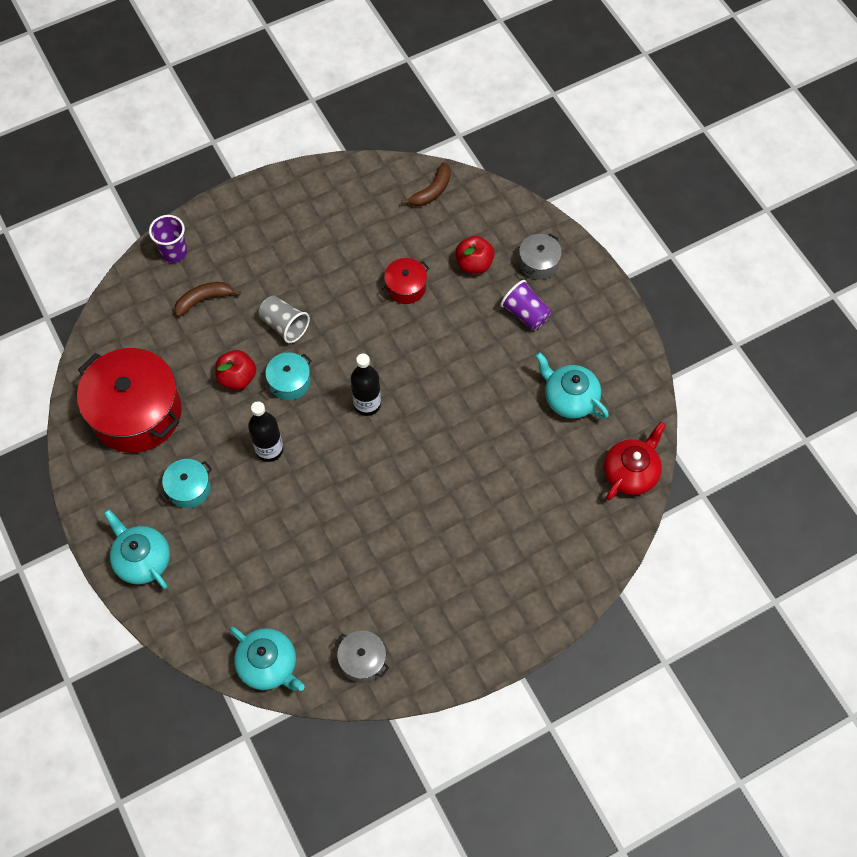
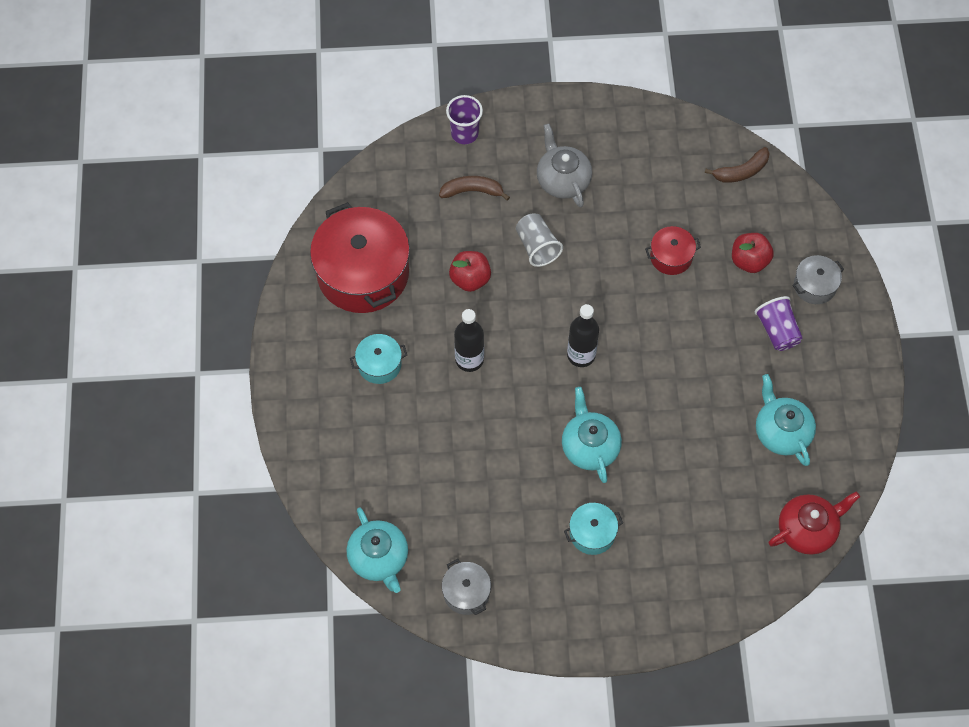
camera: 25 degrees right, 0 degrees up
turquoise teapot [104,509,170,589] -> turquoise teapot moved to [562,387,622,483]
turquoise pot [264,353,311,400] -> turquoise pot moved to [564,503,623,555]
none -> grey teapot [537,124,592,207]

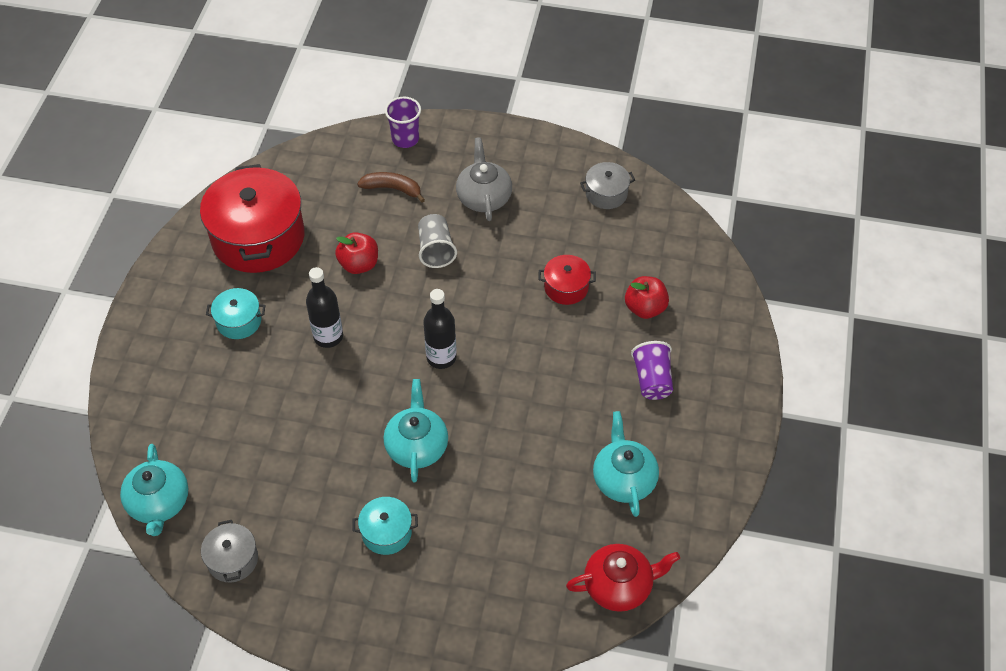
camera: 15 degrees right, 10 degrees down
brown banana [705,147,770,183] -> none
grey pot [792,255,844,304] -> grey pot moved to [580,162,635,209]

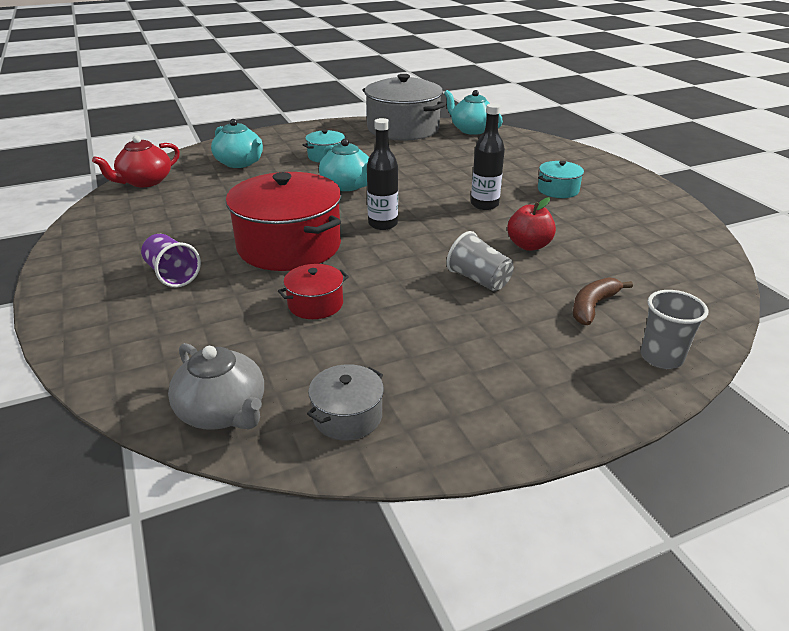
camera: 145 degrees right, 20 degrees down
red pot [200,164,305,273] -> red pot moved to [226,172,342,271]
grey pot [201,520,258,582] -> grey pot [363,74,447,141], size x2.16
brown banana [357,172,425,203] -> brown banana turned 150 degrees clockwise [573,277,633,325]
purple cup [385,97,421,148] -> grey cup [641,290,708,369]
grey teapot [456,137,512,221] -> grey teapot moved to [168,343,264,430]
turquoise teapot [593,411,659,517] -> turquoise teapot moved to [211,119,263,168]
red apple [625,276,669,319] -> none

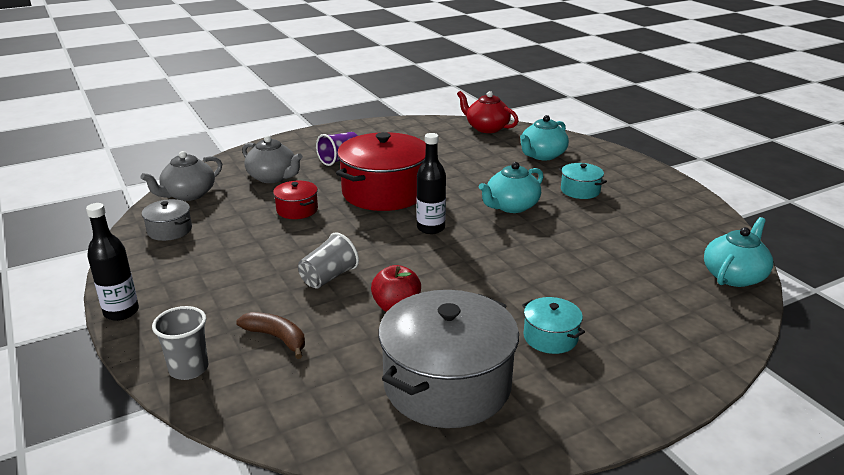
camera: 85 degrees right, 5 degrees down
grey pot [363,74,447,141] -> grey pot moved to [378,290,519,428]
black bottle [471,103,505,210] -> black bottle moved to [86,203,139,321]
none -> grey teapot [242,135,303,183]

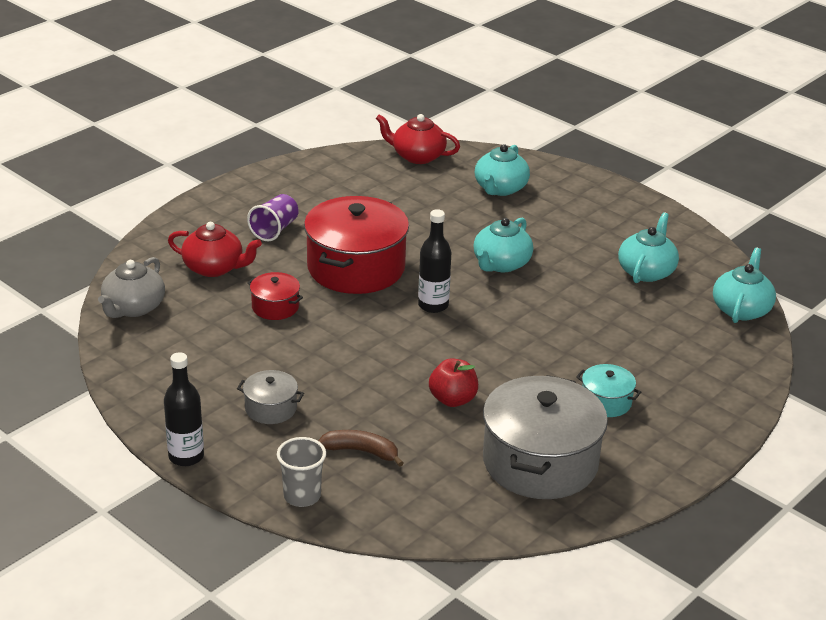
camera: 20 degrees left, 5 degrees up
grey pot [142,199,192,241] -> grey pot moved to [237,370,304,424]
grey teapot [242,135,303,183] -> red teapot [168,222,262,277]
grey cup [298,232,359,288] -> none
turquoise pot [559,163,607,199] -> none
none -> turquoise teapot [618,212,679,283]

